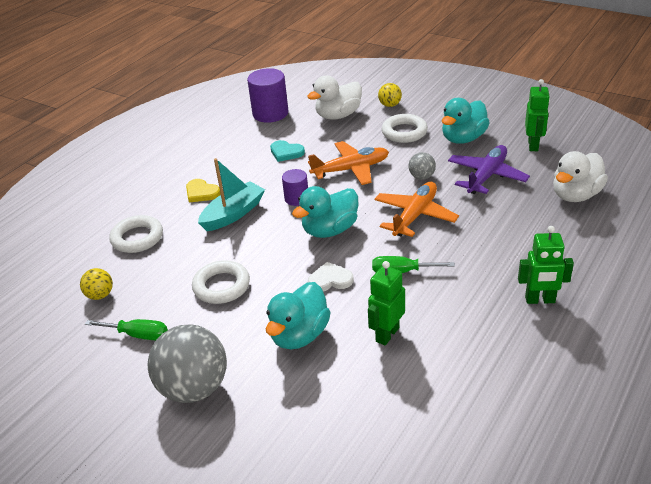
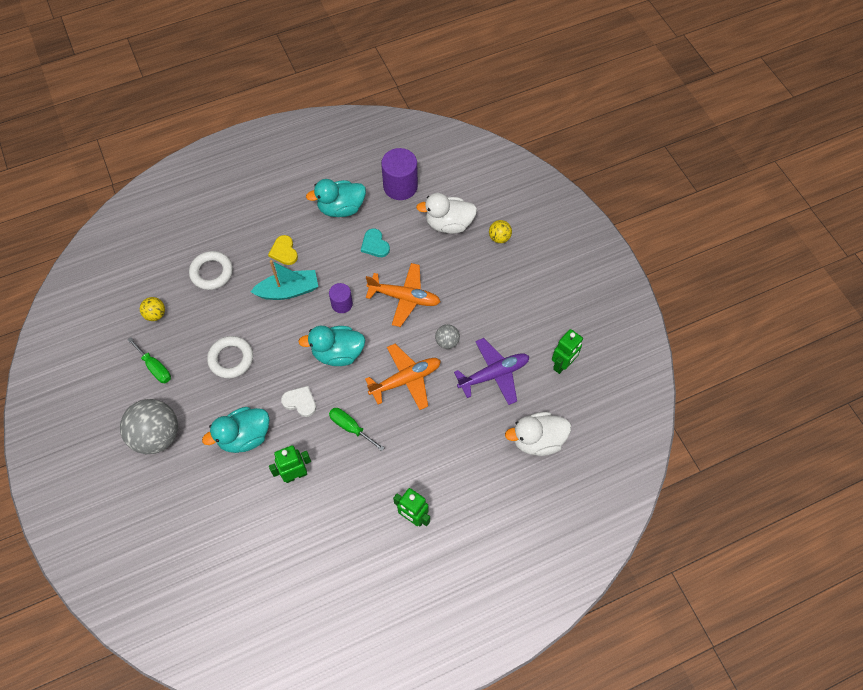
camera: 30 degrees right, 25 degrees up
white ring [382,114,428,143] -> none
turquoise duck [442,98,490,144] -> turquoise duck moved to [306,179,366,217]

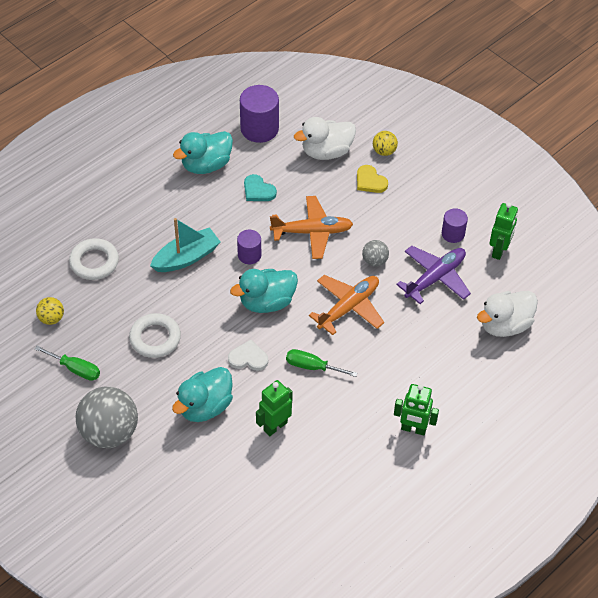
camera: 20 degrees left, 10 degrees down
yellow heart [268,235,298,265] -> yellow heart moved to [357,165,388,193]
none -> purple cylinder [442,208,468,243]

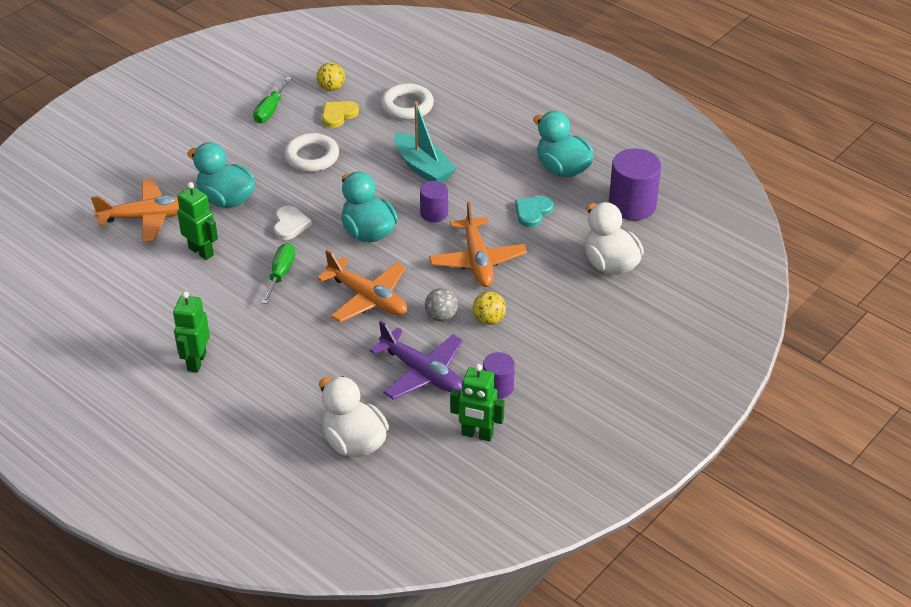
camera: 85 degrees right, 10 degrees down
grey ball [76,387,138,448] -> none
yellow heart [357,165,388,193] -> yellow heart moved to [322,101,359,128]
yellow ball [373,131,398,156] -> yellow ball moved to [473,292,506,325]
none -> orange plane [91,179,179,242]

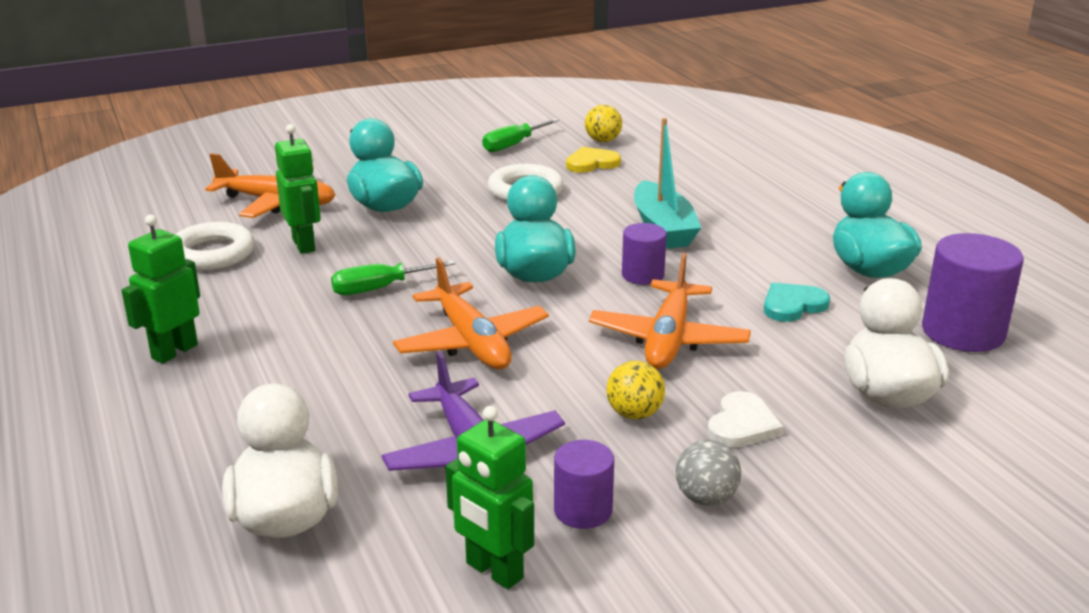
camera: 25 degrees right, 15 degrees down
green screwdriver [262,243,295,304] -> green screwdriver turned 150 degrees counterclockwise [331,260,455,295]
white heart [274,206,312,240] -> white heart moved to [707,391,784,448]
white ring [381,83,434,120] -> white ring moved to [175,222,255,270]
grey ball [425,288,458,322] -> grey ball moved to [676,440,741,506]

